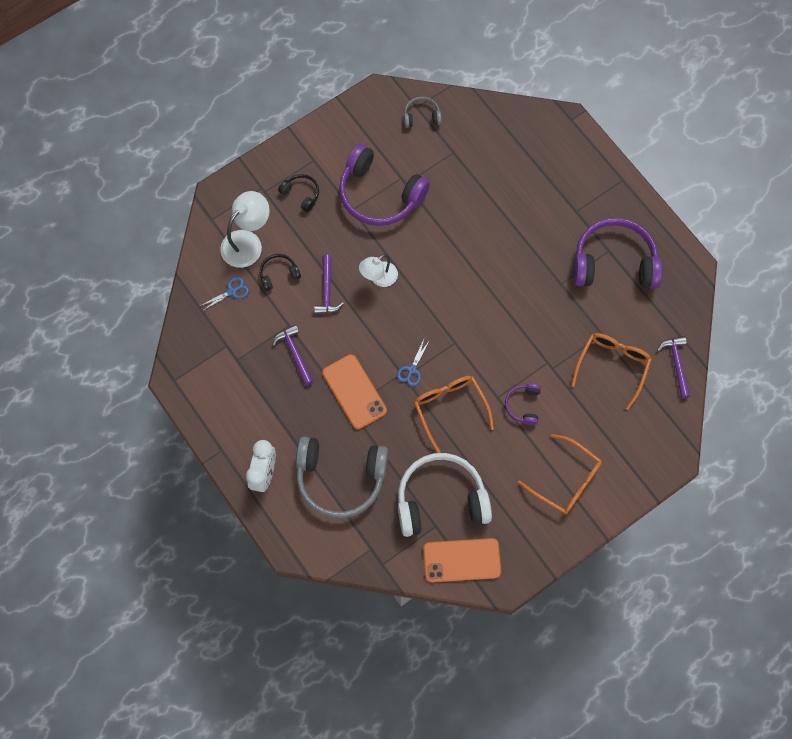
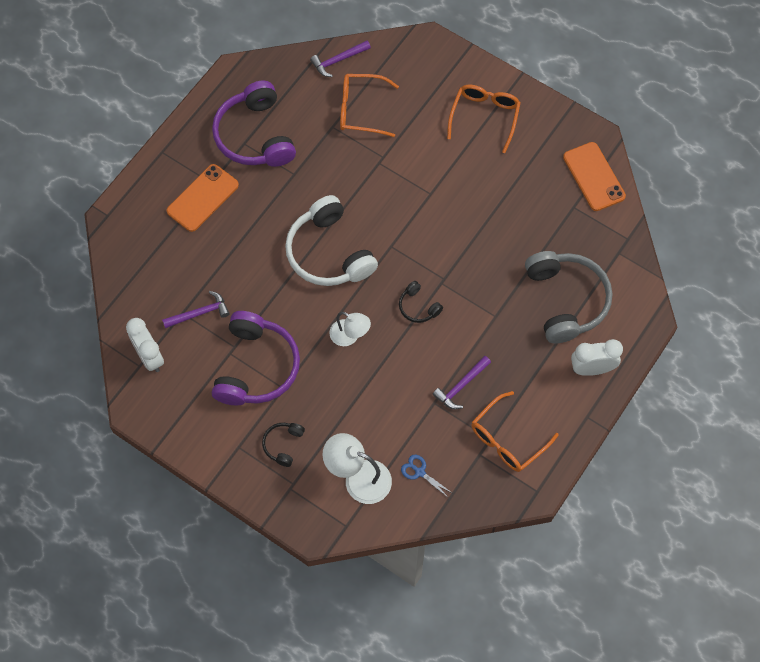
camera: 110 degrees left, 5 degrees down
black headphones [260,254,301,291] -> black headphones moved to [399,281,443,323]
purple hammer [314,255,344,314] -> purple hammer moved to [162,291,230,328]
orange phone [322,354,387,429] -> orange phone moved to [166,164,239,232]
blue scissors [397,337,430,387] -> none
white headphones [398,453,492,537] -> white headphones moved to [285,195,378,286]
grey headphones [404,97,442,128] -> white clock [126,318,164,372]
orange glasses [414,376,494,453] -> orange glasses moved to [471,391,559,472]
purple headphones [505,384,541,425] -> none

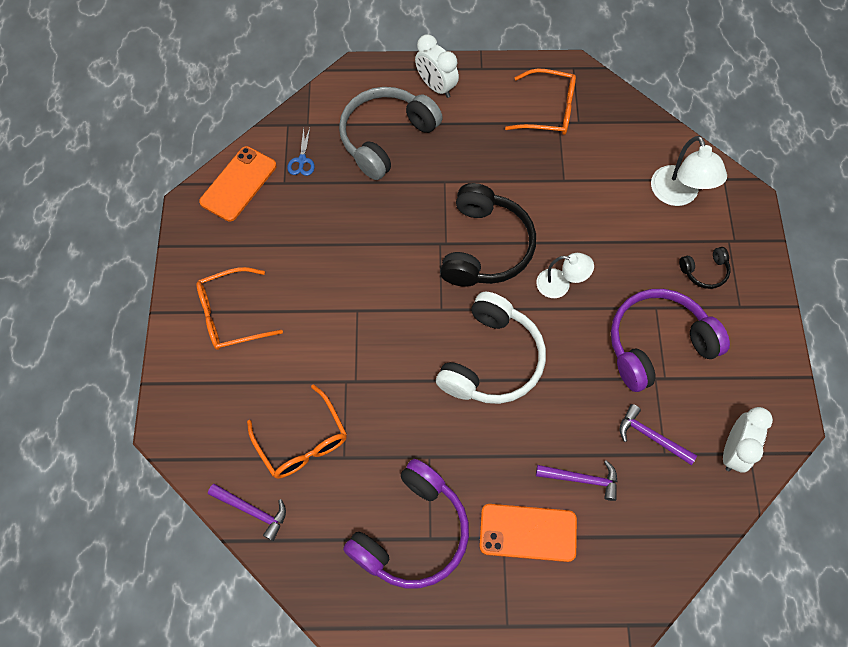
camera: 125 degrees left, 0 degrees up
white lamp [329,312,371,346] -> white lamp turned 105 degrees clockwise [536,253,594,298]
black headphones [399,281,443,323] -> black headphones [440,183,536,287], size x2.19
blue scissors [401,455,452,498] -> blue scissors moved to [287,128,315,176]
purple hammer [433,356,491,409] -> purple hammer moved to [536,460,617,501]

